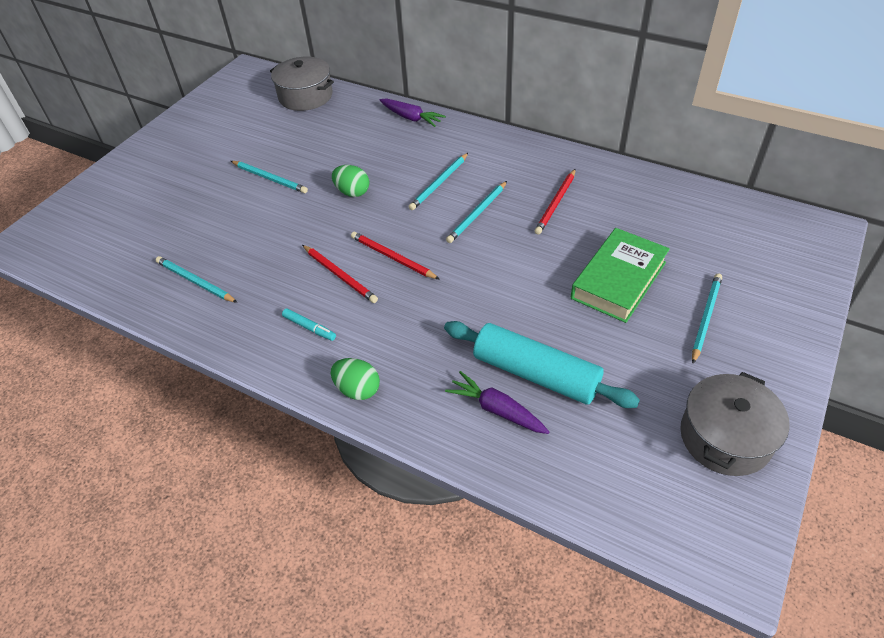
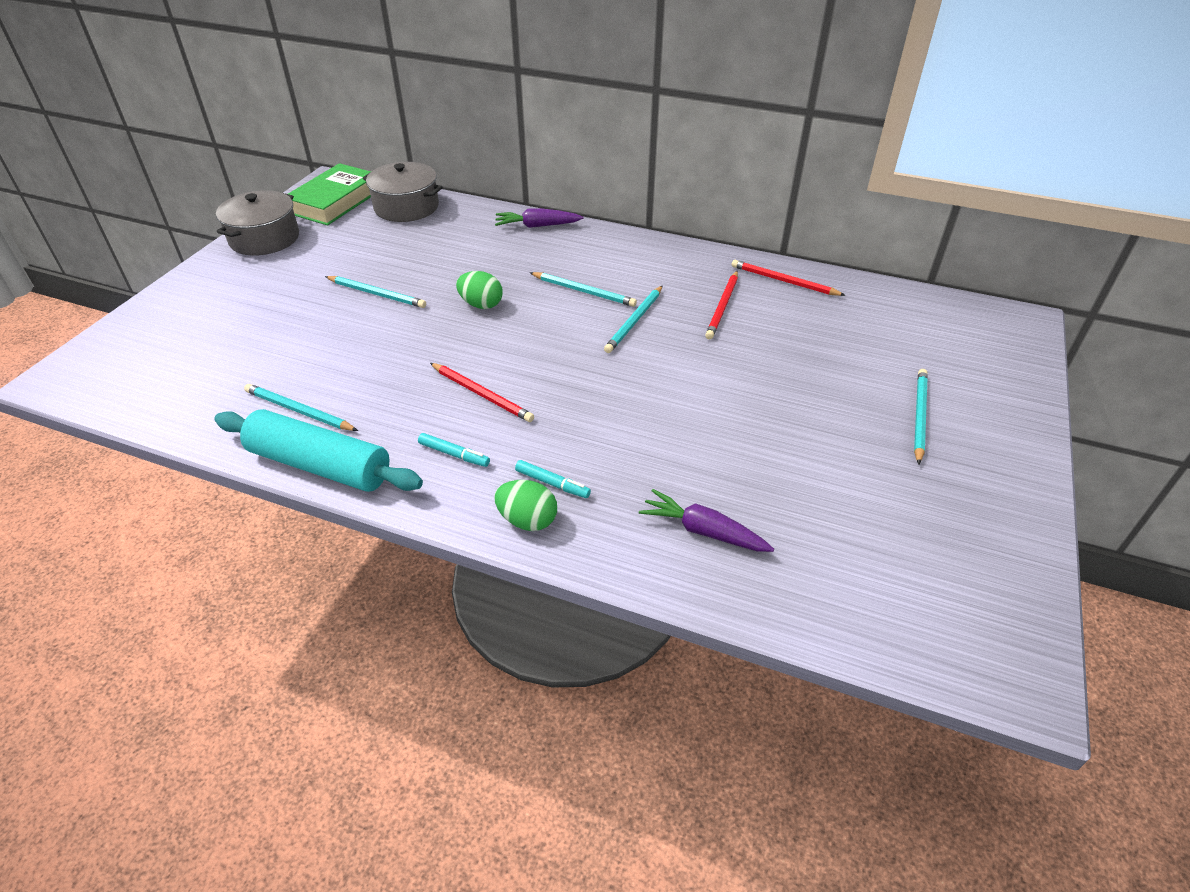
camera: 10 degrees left, 5 degrees down
red pencil [351,232,440,280] -> red pencil moved to [732,260,846,296]
purple carrot [379,98,446,127] -> purple carrot turned 150 degrees clockwise [495,208,583,228]
turquoise pencil [409,153,468,210] -> turquoise pencil turned 90 degrees counterclockwise [529,272,637,307]
turquoise rolling pin [444,321,640,408] -> turquoise rolling pin moved to [214,409,423,492]
green book [571,228,670,323] -> green book moved to [288,163,371,225]
grey pot [680,372,790,476] -> grey pot moved to [216,190,299,256]
none -> turquoise marker [515,460,591,498]

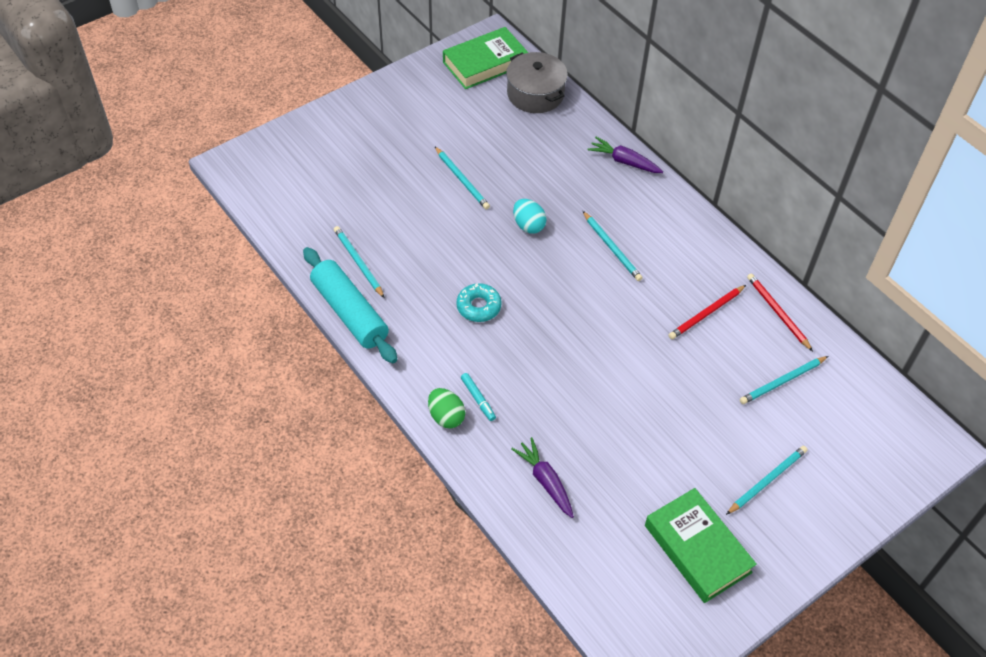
camera: 30 degrees right, 10 degrees up
grey pot [216,190,299,256] -> none
turquoise marker [418,433,490,467] -> none
red pencil [430,363,534,422] -> turquoise donut [456,283,502,322]
green egg [456,271,503,309] -> turquoise egg [513,199,547,234]
turquoise pencil [604,285,663,353] -> turquoise pencil moved to [740,356,828,404]
none -> green book [645,488,757,603]

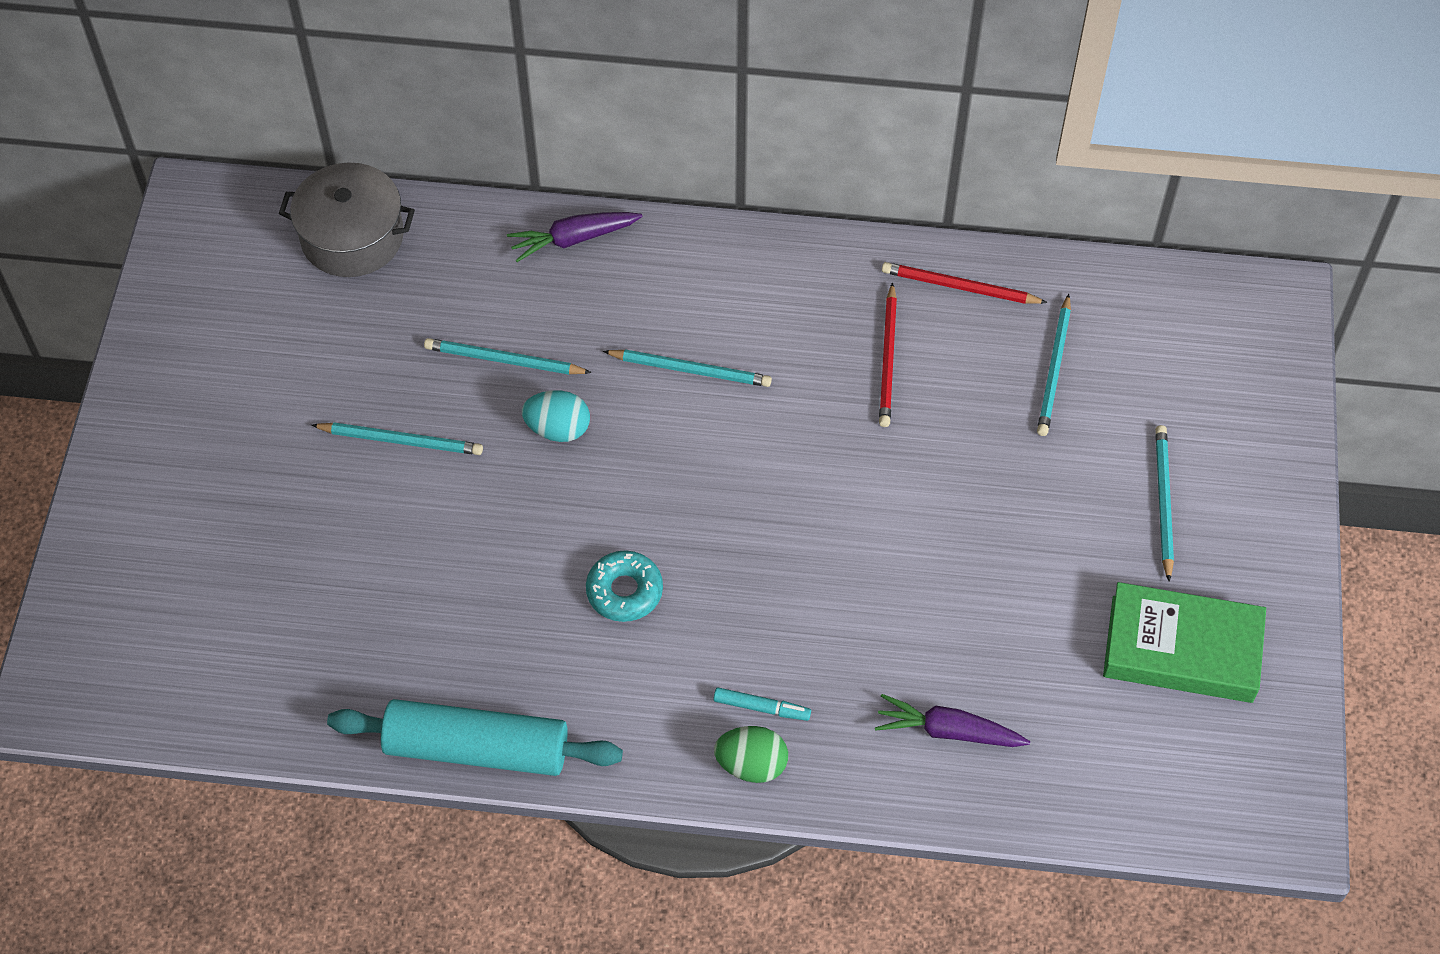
camera: 45 degrees left, 5 degrees up
turquoise pencil [334,226,384,298] -> turquoise pencil moved to [424,338,592,375]
green book [443,27,529,89] -> none

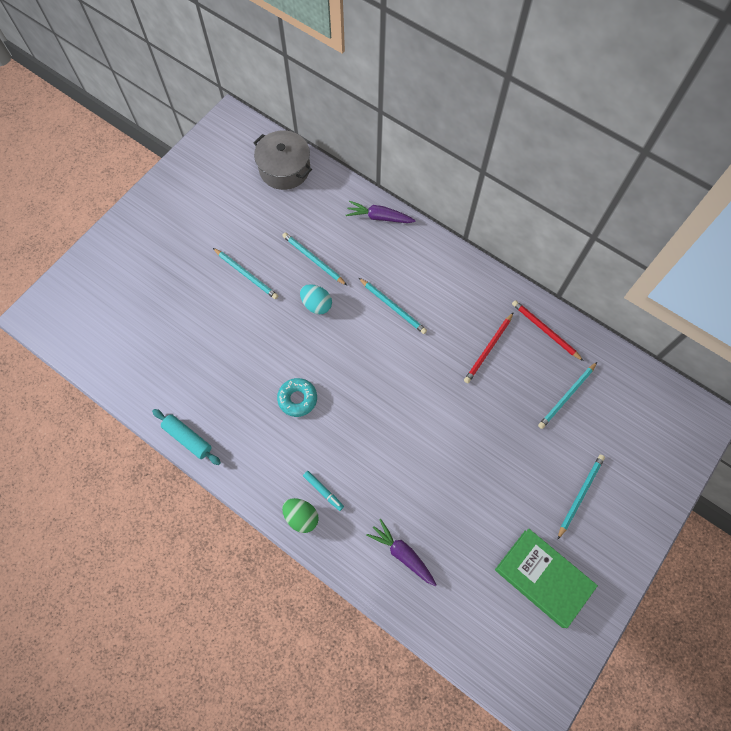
camera: 30 degrees right, 10 degrees up
turquoise rolling pin [327,699,623,776] -> turquoise rolling pin [152,409,221,465], size x0.59

